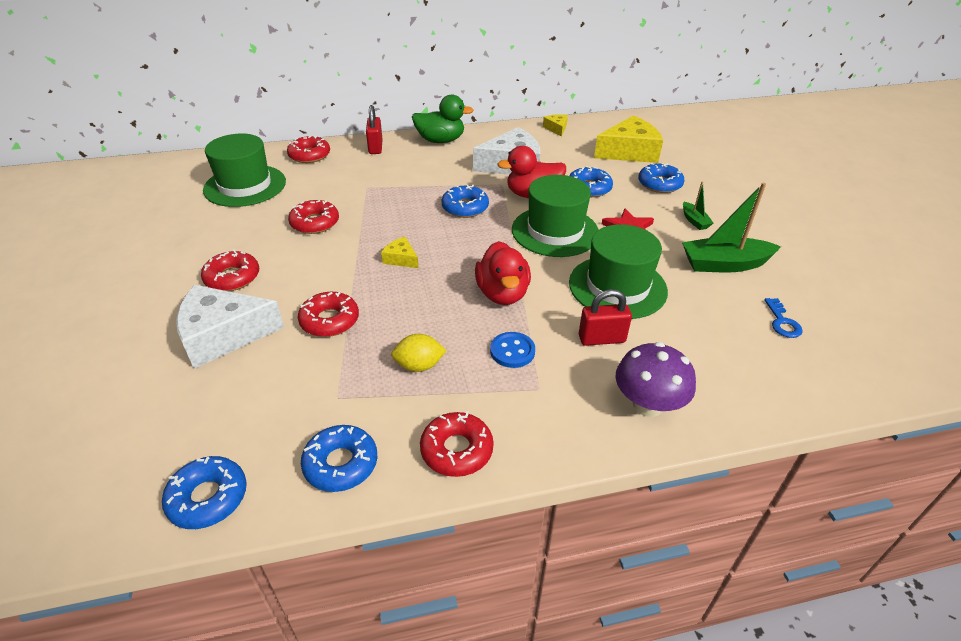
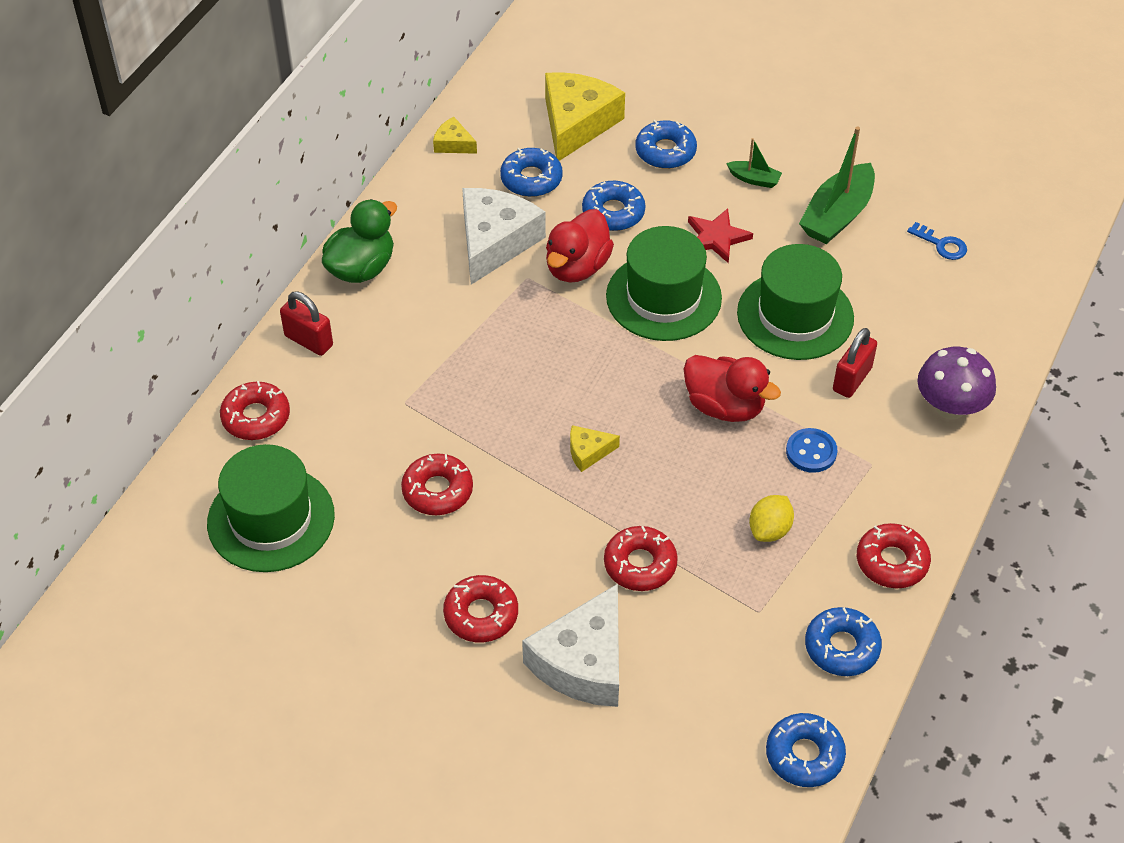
camera: 50 degrees left, 10 degrees up
blue donut [442,185,489,218] -> blue donut moved to [500,148,563,197]

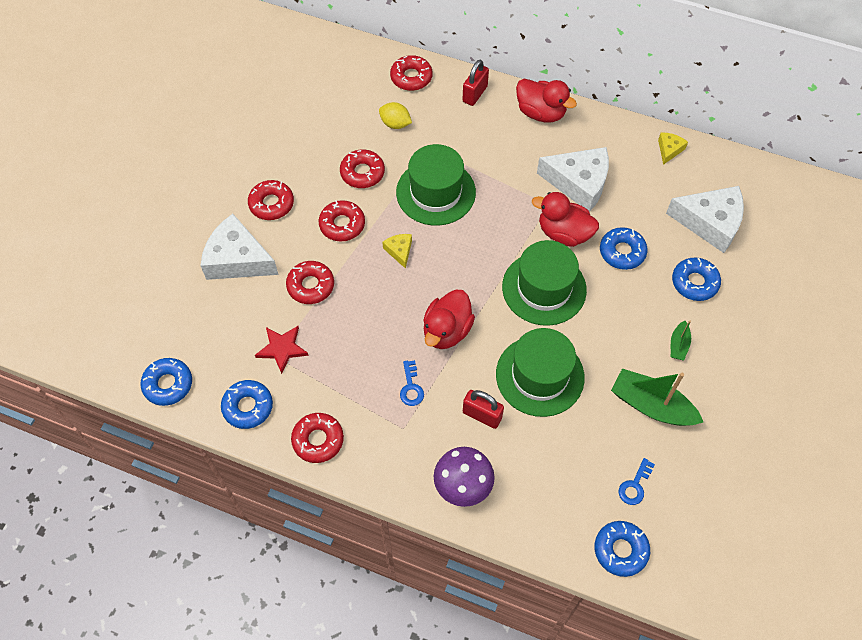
camera: 85 degrees right, 10 degrees up
green hat [207,444,335,572] -> green hat moved to [396,144,476,225]
green duck [322,199,397,283] -> red duck [516,79,577,122]
blue donut [500,148,563,197] -> blue donut moved to [595,521,650,577]
yellow cheese [545,72,625,161] -> white cheese [666,186,744,253]
red star [688,208,753,263] -> red star moved to [255,326,309,374]
yellow lemon [749,495,794,542] -> yellow lemon moved to [379,102,412,129]
blue button [786,428,837,473] -> blue key [400,360,424,406]
none -> red donut [319,200,365,242]

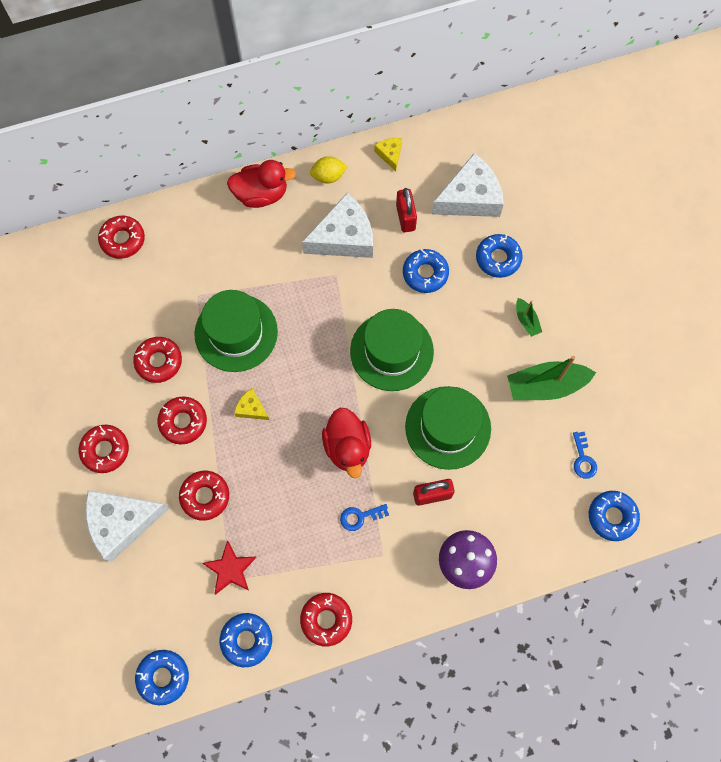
camera: 40 degrees left, 10 degrees up
yellow lemon [379,102,412,129] -> yellow lemon moved to [310,156,347,183]
blue key [400,360,424,406] -> blue key turned 120 degrees clockwise [340,504,389,531]
red padlock [462,60,489,106] -> red padlock moved to [396,188,417,232]
red duck [532,192,599,247] -> none

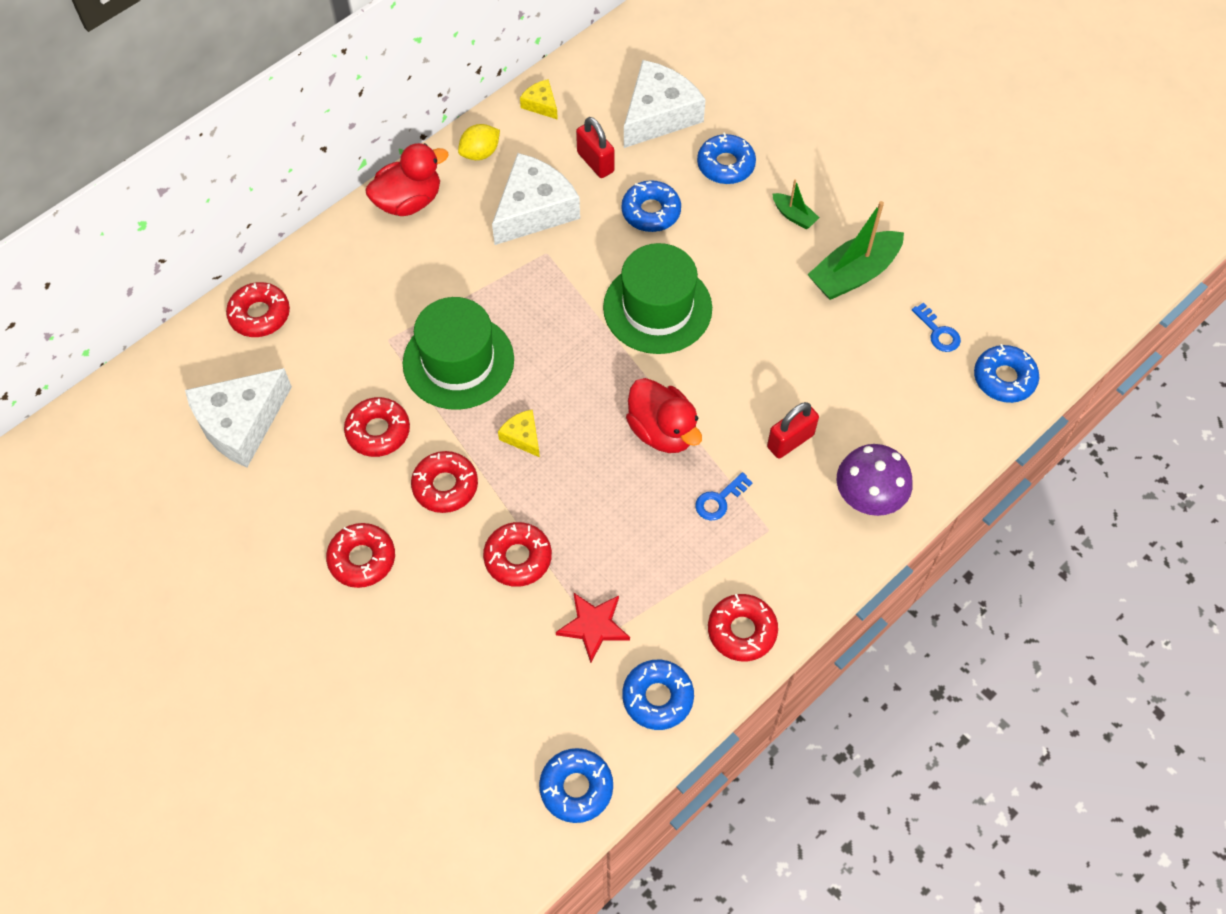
camera: 25 degrees left, 10 degrees down
white cheese [85,490,169,562] -> white cheese moved to [185,368,292,467]
yellow cheese [234,388,269,420] -> yellow cheese turned 45 degrees clockwise [498,409,540,457]
green hat [405,386,491,470] -> none

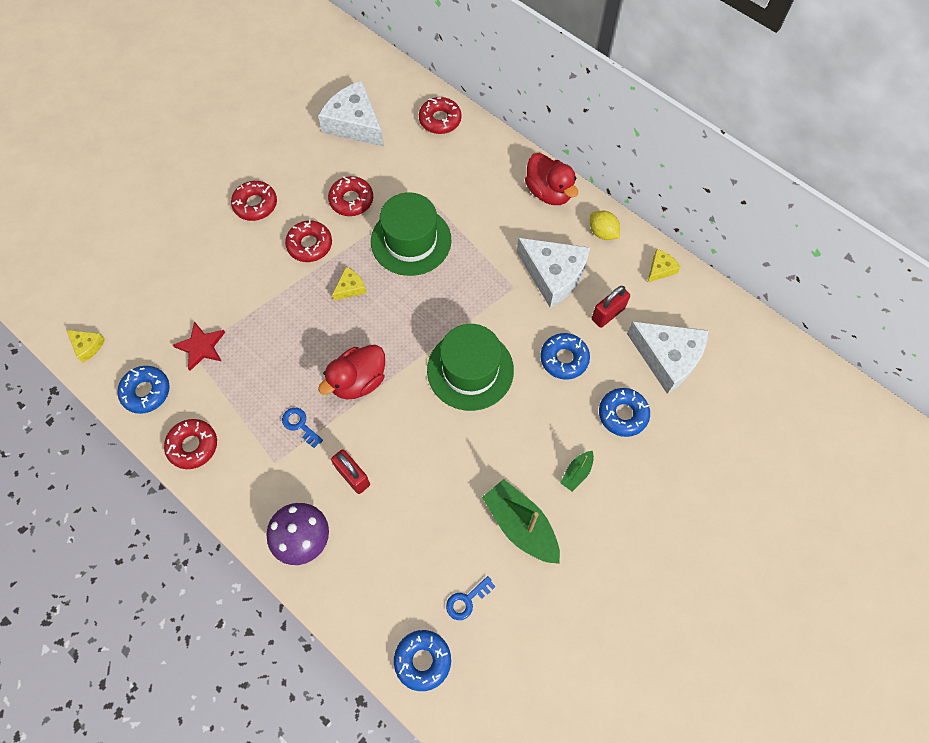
camera: 85 degrees right, 5 degrees up
red donut [483,522,552,587] -> none
blue donut [539,748,613,823] -> yellow cheese [66,330,105,362]

